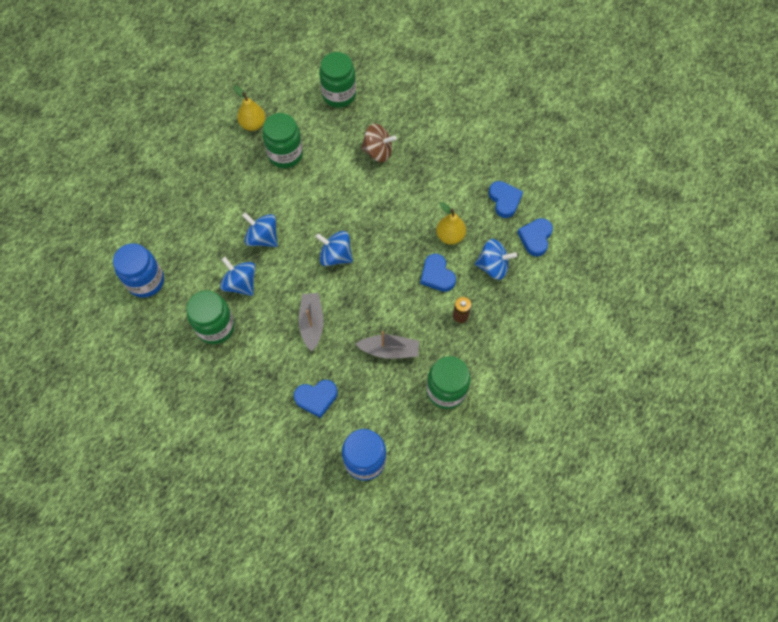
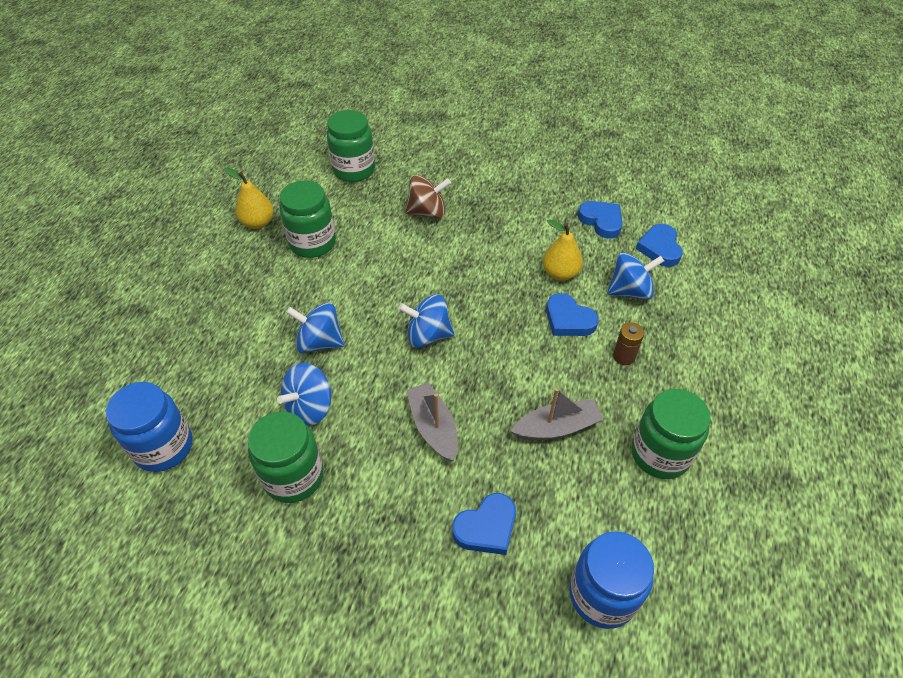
camera: 20 degrees left, 15 degrees down
blue spinning top [220,257,256,296] -> blue spinning top turned 75 degrees counterclockwise [277,363,332,426]

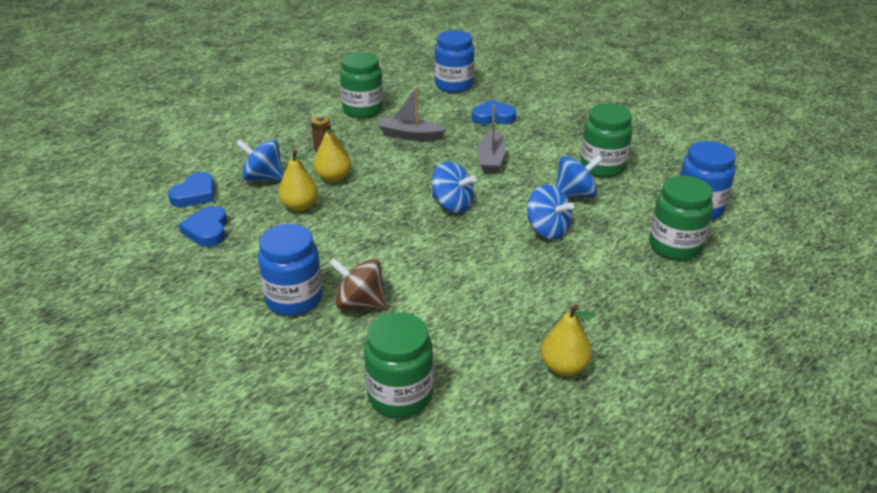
camera: 150 degrees left, 15 degrees down
green jar [280,181,336,258] -> green jar moved to [649,176,713,260]
blue heart [546,293,599,336] -> yellow pear [314,123,351,183]
none -> blue jar [258,224,323,316]

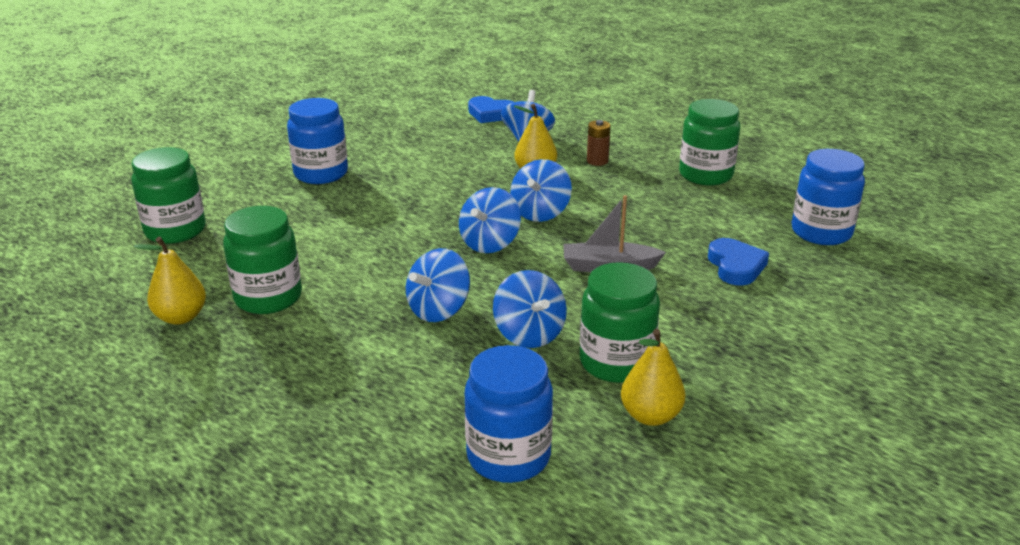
camera: 85 degrees right, 5 degrees down
blue heart [179,206,227,247] -> none
yellow pear [278,149,318,212] -> yellow pear moved to [621,329,685,426]
brown spinning top [329,258,386,309] -> none
grey boat [378,87,446,141] -> none
green jar [649,176,713,260] -> green jar moved to [223,206,302,314]
none -> blue spinning top [510,159,572,222]

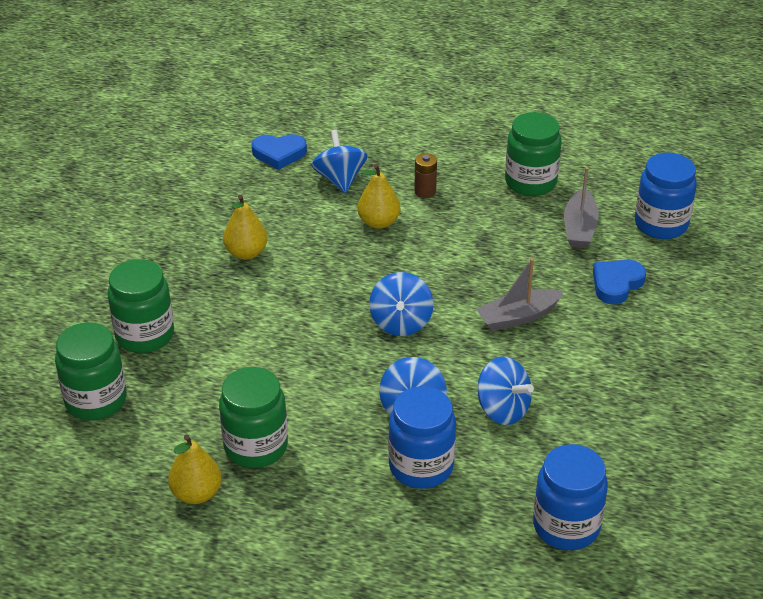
camera: 25 degrees left, 10 degrees up
blue jar [287,98,348,184] -> blue jar moved to [388,386,456,489]
blue spinning top [510,159,572,222] -> none
green jar [580,262,660,383] -> green jar moved to [107,259,174,353]
yellow pear [621,329,685,426] -> yellow pear moved to [223,195,268,260]
blue heart [708,238,769,285] -> blue heart turned 105 degrees counterclockwise [593,260,646,304]
none -> grey boat [564,167,599,248]

